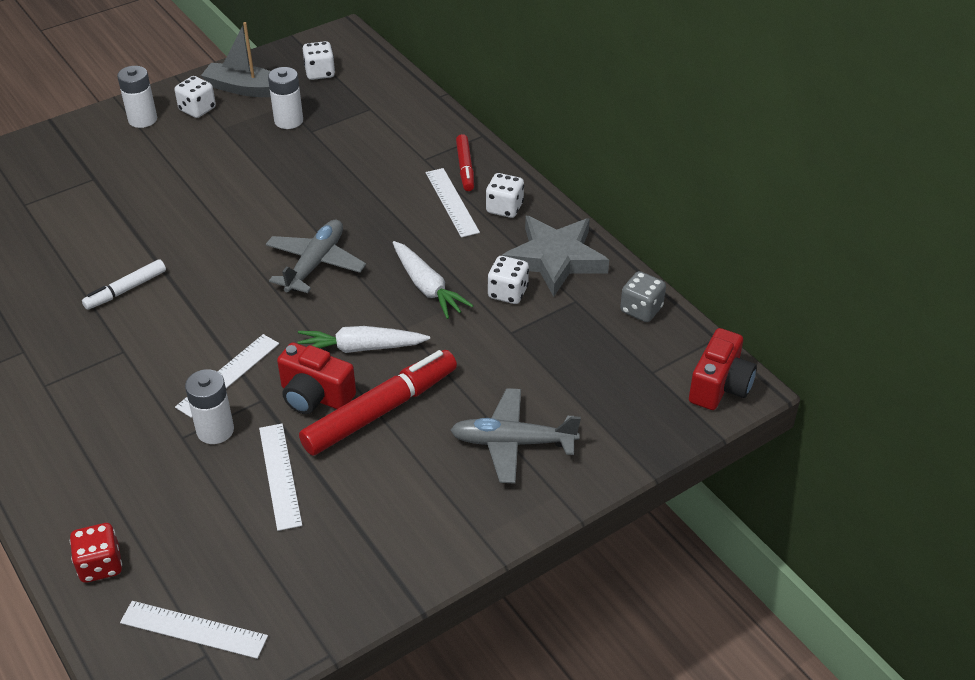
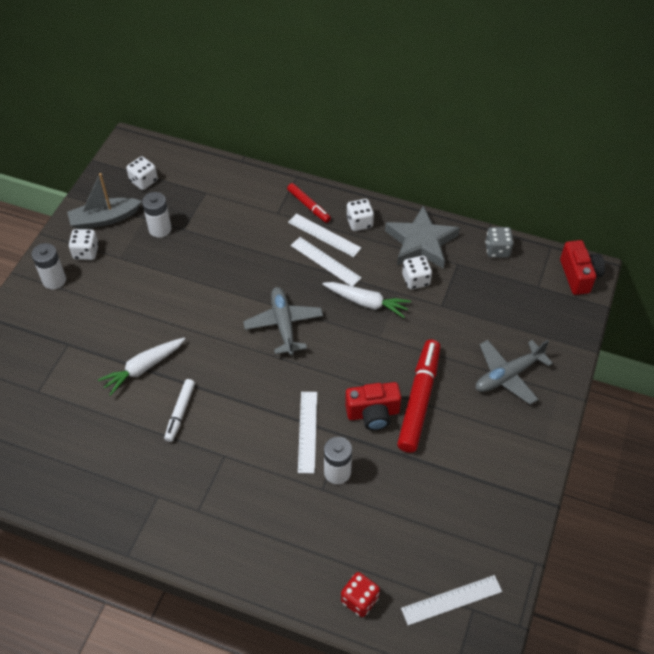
camera: 35 degrees left, 10 degrees up
white ruler [259,424,302,531] -> white ruler moved to [291,237,362,286]
white carrot [297,326,430,353] -> white carrot moved to [98,338,185,396]

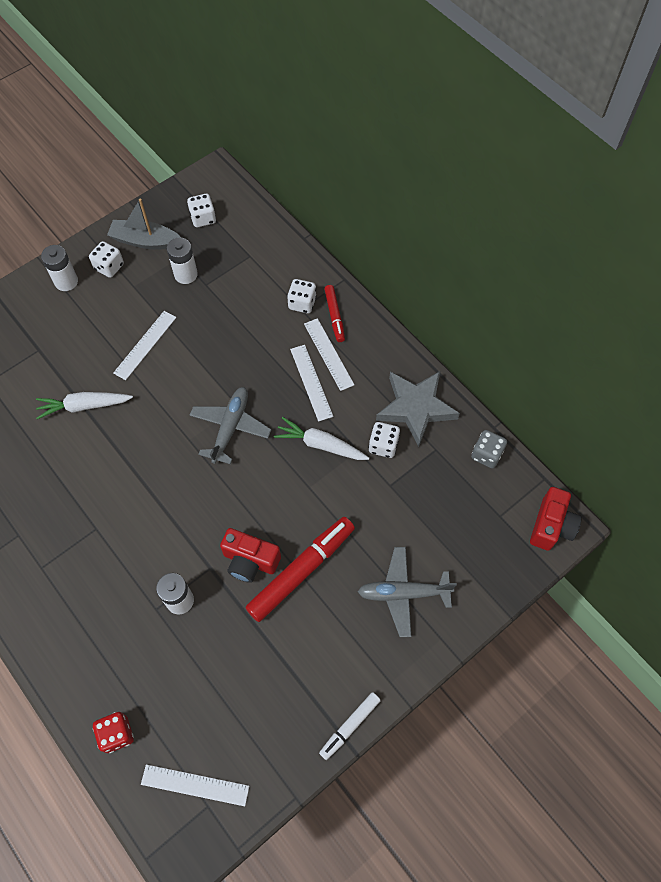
camera: 30 degrees right, 10 degrees up
white marker [164,379,195,442] -> white marker moved to [319,692,381,760]
white ruler [298,392,317,473] -> white ruler moved to [113,311,176,380]
white carrot [322,282,411,318] -> white carrot turned 150 degrees clockwise [274,417,370,460]
white dice [346,199,374,231] -> white dice moved to [287,279,316,313]

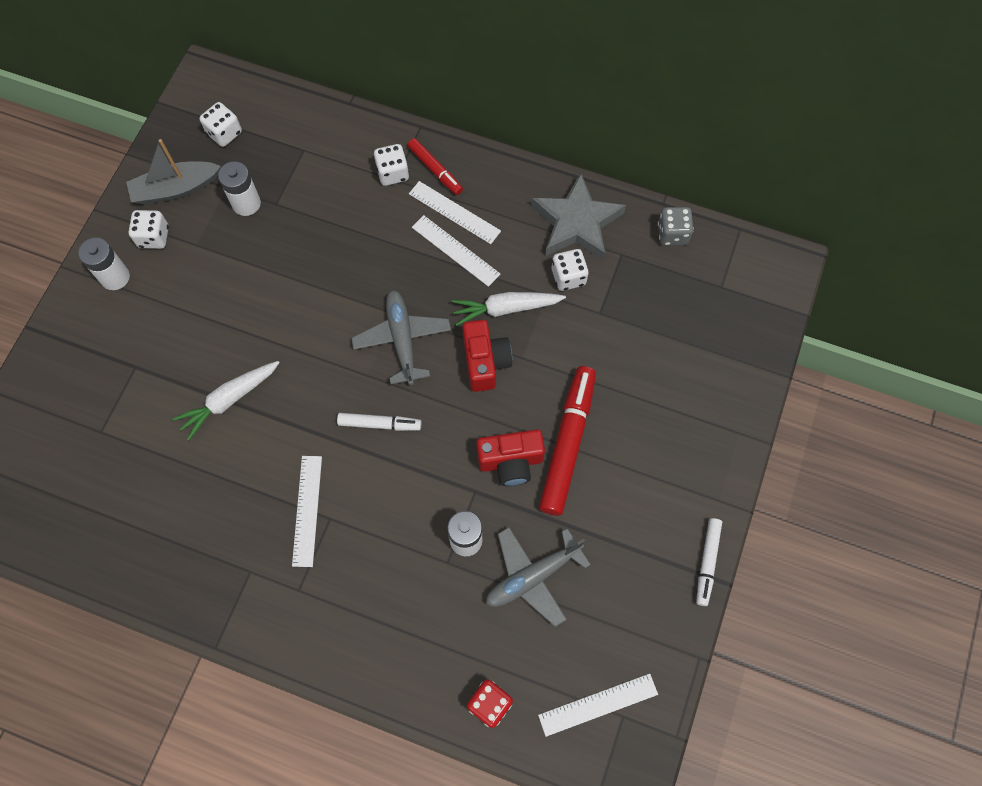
camera: 30 degrees left, 5 degrees up
white ruler [113,311,176,380] -> white ruler moved to [292,456,322,567]
grey plane [358,547,457,637] -> grey plane moved to [486,527,591,627]
red camera [530,487,582,551] -> red camera moved to [463,320,512,392]
none -> white marker [337,413,422,431]

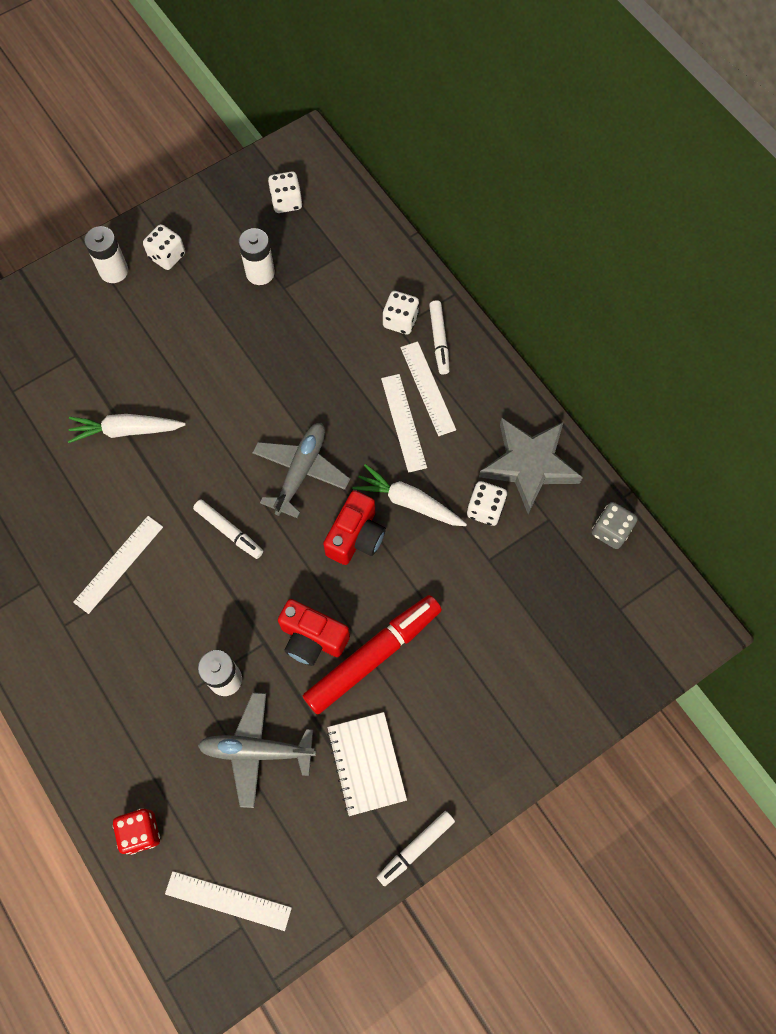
camera: 35 degrees right, 0 degrees up
grey boat [126,139,221,204] -> none
red marker [408,138,463,195] -> white marker [429,300,450,374]
none -> white notebook [327,712,407,816]

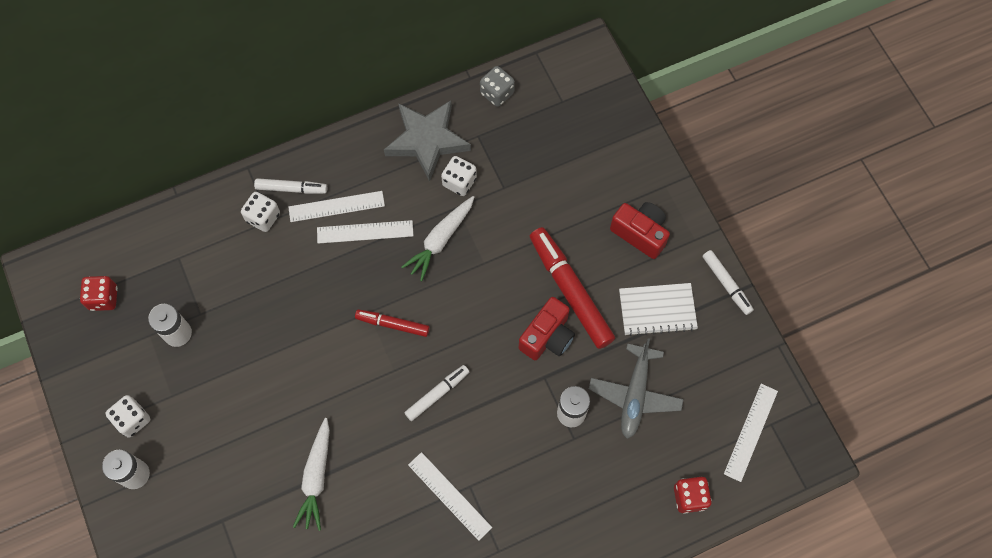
camera: 80 degrees left, 0 degrees up
grey plane [252,423,350,518] -> red marker [355,309,430,337]
white dice [268,171,303,213] -> red dice [80,276,118,311]
red camera [323,490,386,565] -> red camera moved to [610,202,670,259]

